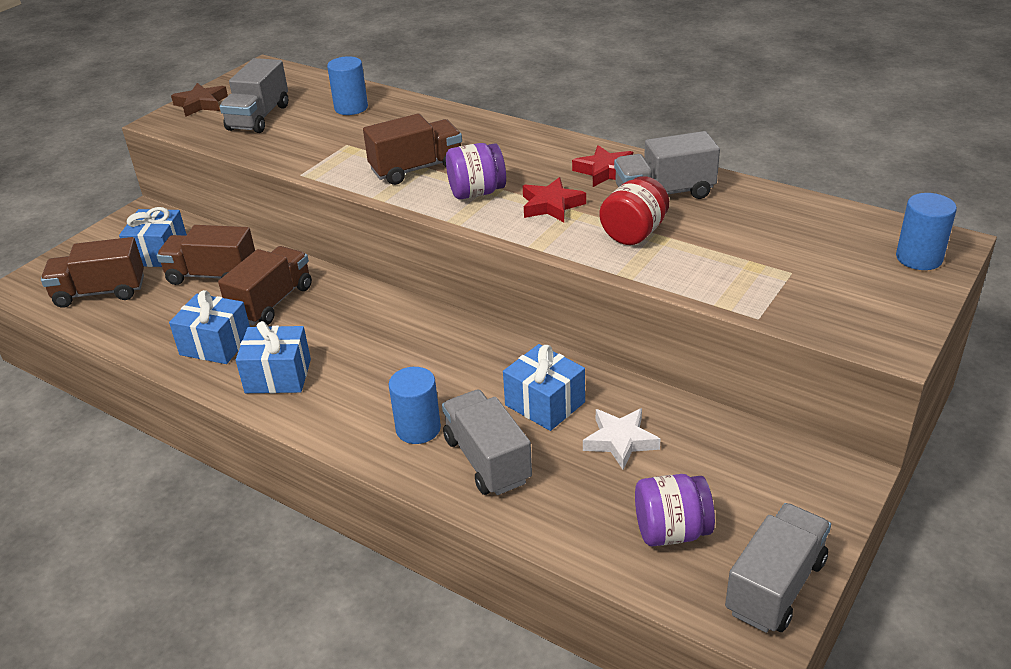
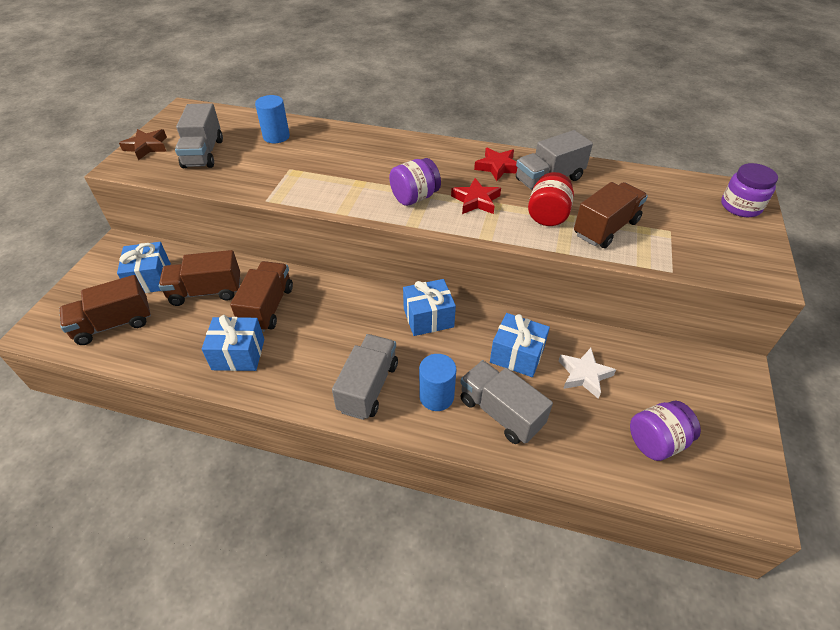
camera: 20 degrees left, 10 degrees up
blue gift [236,321,311,393] -> blue gift moved to [403,279,456,336]
brown truck [363,114,462,185] -> brown truck moved to [574,182,648,248]
grey truck [725,503,831,633] -> grey truck moved to [332,334,398,420]
blue cylinder [896,193,957,270] -> purple jar [721,163,778,217]

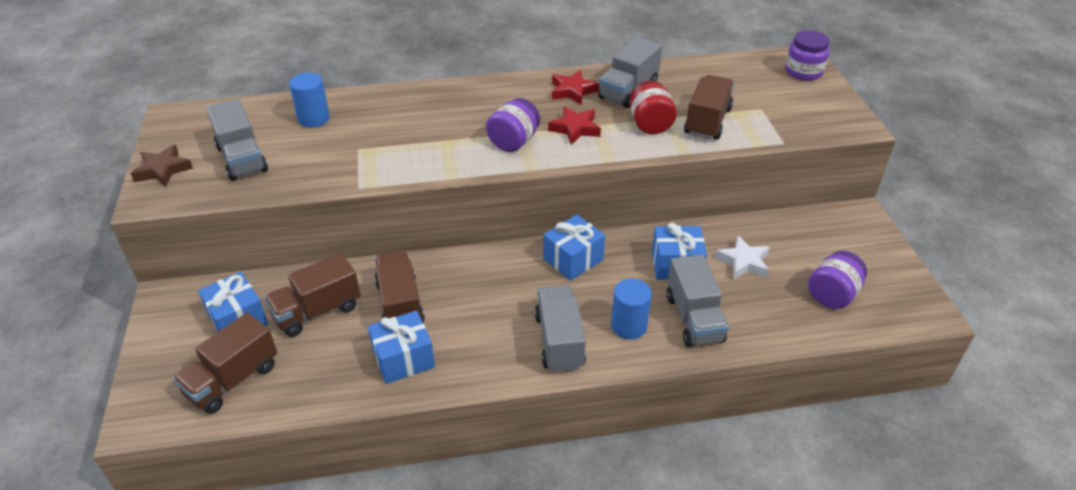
camera: 25 degrees left, 5 degrees down
grey truck [460,360,553,444] -> grey truck turned 120 degrees counterclockwise [666,255,729,347]

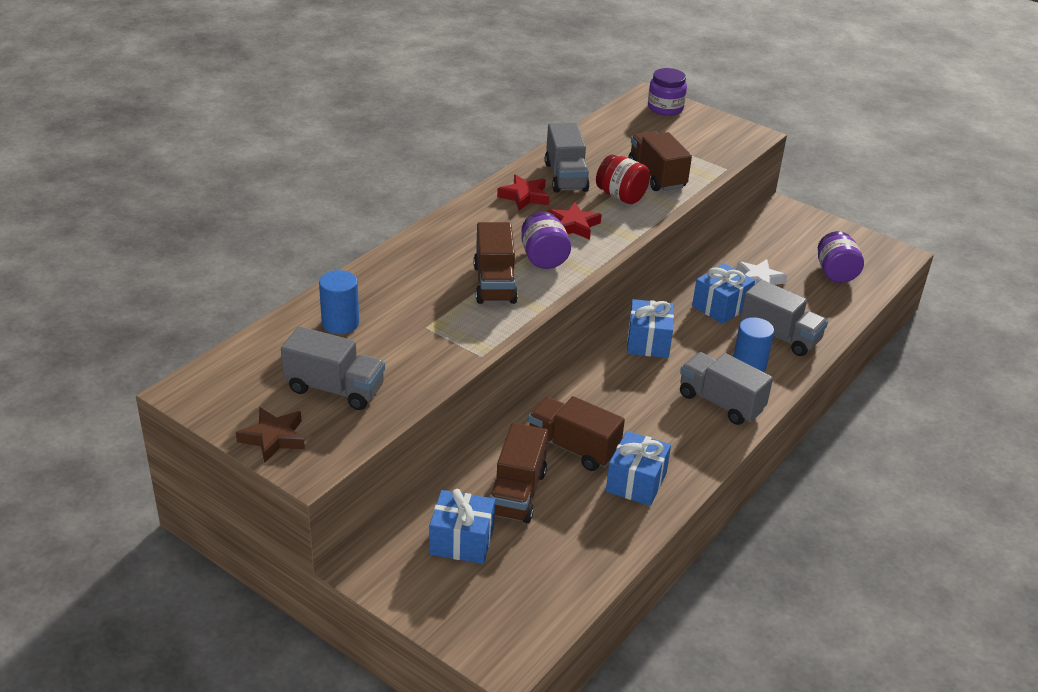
camera: 45 degrees left, 5 degrees down
brown truck [173,313,277,414] -> brown truck moved to [474,222,518,304]

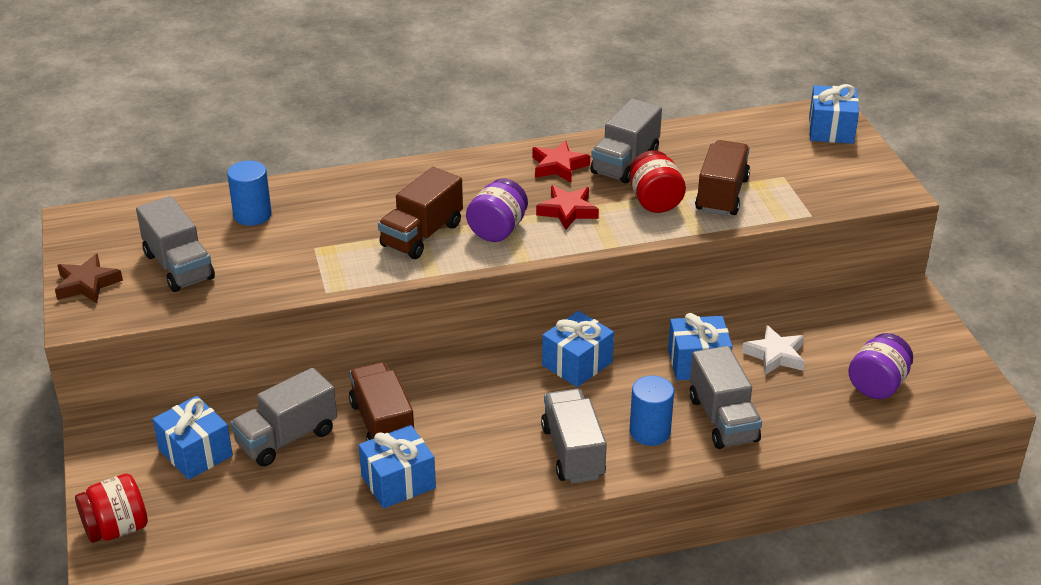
camera: 40 degrees right, 0 degrees up
brown truck [490,423,548,523] -> grey truck [230,368,337,467]
purple jar [648,68,687,116] -> blue gift [809,84,859,144]
none -> red jar [75,473,148,543]

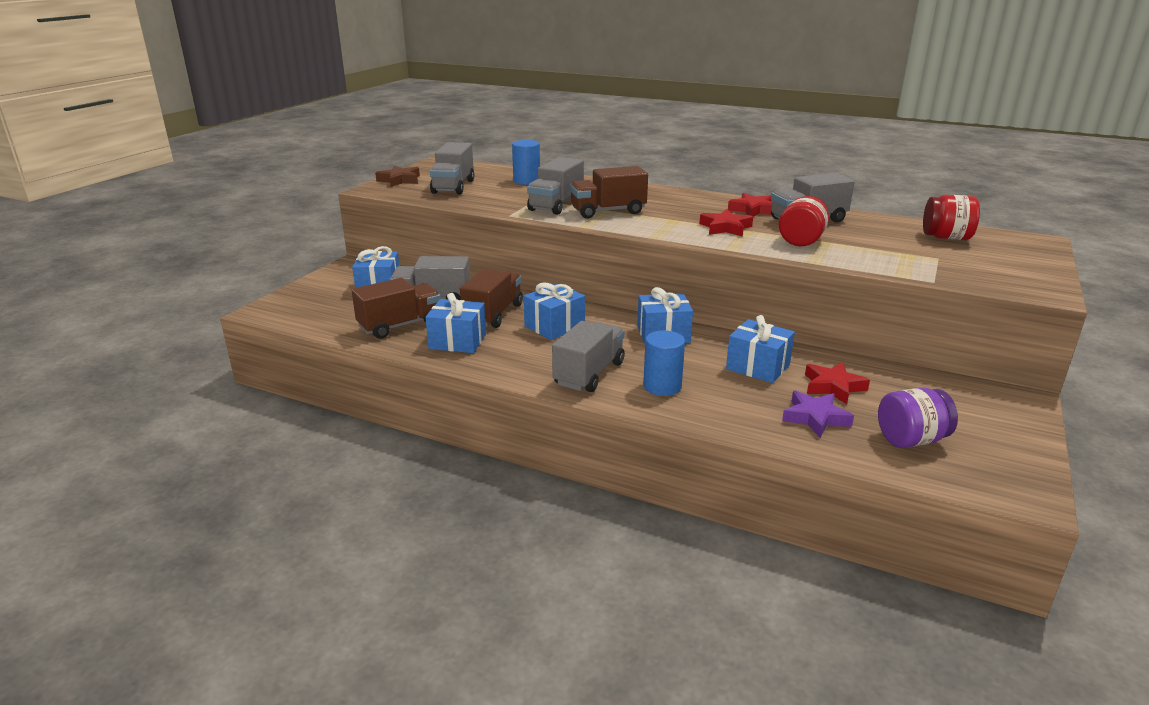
camera: 40 degrees right, 10 degrees down
red jar [75,473,148,543] -> red jar moved to [923,195,980,240]
purple jar [466,179,528,242] -> none
grey truck [690,346,762,449] -> grey truck moved to [527,157,584,215]
brown truck [695,140,750,216] -> brown truck moved to [352,278,441,339]
white star [742,325,805,375] -> red star [805,362,870,404]
blue gift [809,84,859,144] -> blue gift moved to [524,282,585,340]
none -> purple star [782,391,854,437]

